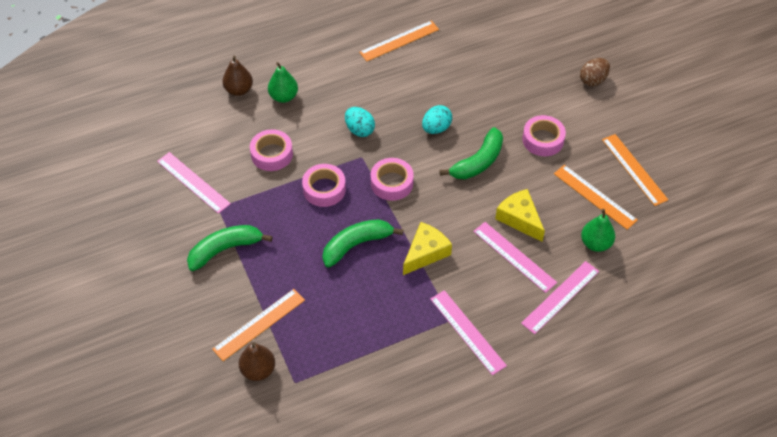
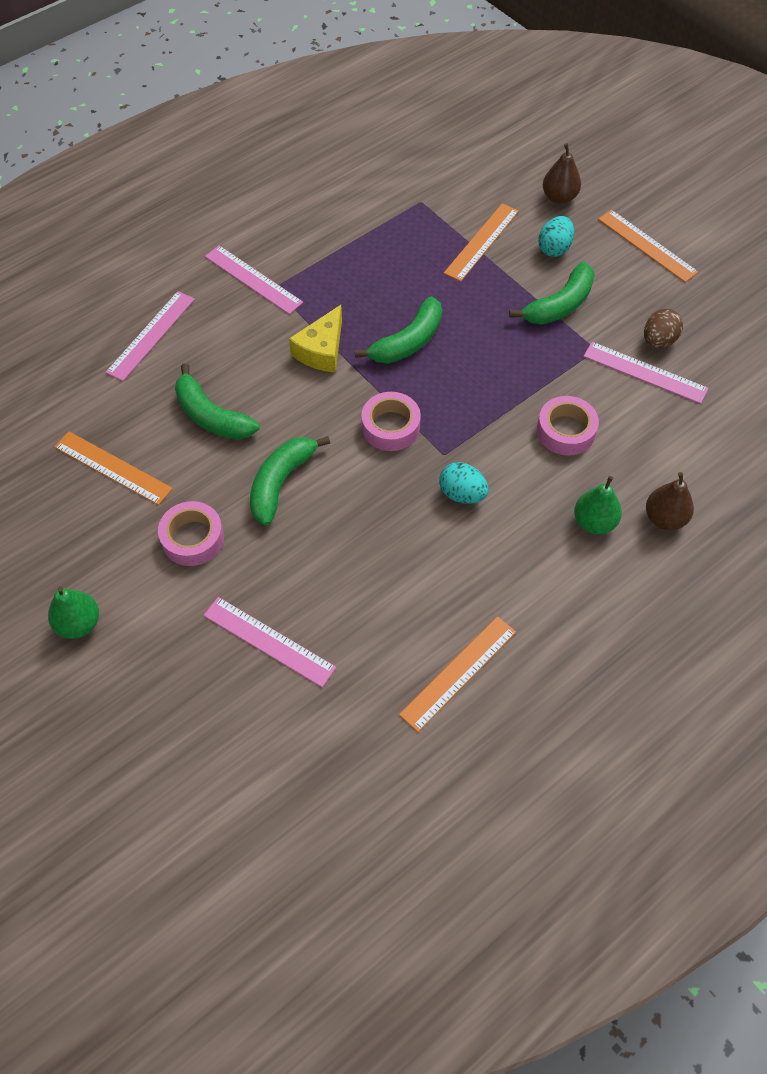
camera: 165 degrees right, 5 degrees up
brown pear [239,342,275,381] -> brown pear moved to [543,143,581,204]
pink tape [302,164,346,207] -> none
turquoise egg [422,105,452,134] -> turquoise egg moved to [538,216,574,257]
pink ruler [473,222,557,293] -> pink ruler moved to [203,597,336,687]
yellow cheese [495,189,545,242] -> green banana [175,363,259,440]
brown egg [580,58,610,86] -> brown egg moved to [644,308,683,349]
green pear [581,209,615,252] -> green pear moved to [48,586,99,639]
orange ruler [602,134,668,206] -> orange ruler moved to [598,210,698,282]

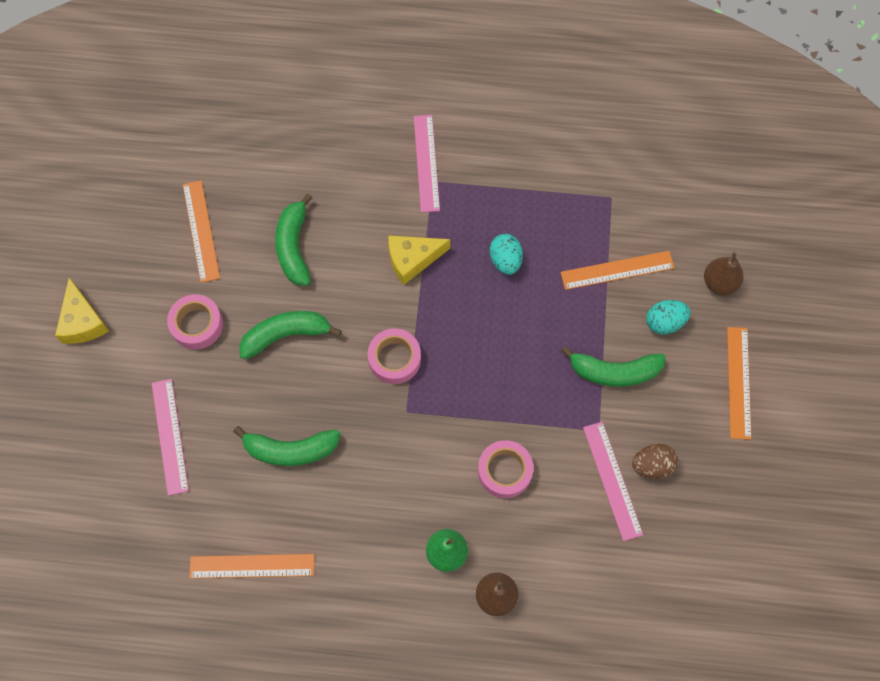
camera: 45 degrees right, 10 degrees up
green pear [48,586,99,639] -> yellow cheese [55,278,109,344]
pink ruler [106,291,195,381] -> none
green banana [355,296,442,363] -> green banana moved to [233,426,340,466]
turquoise egg [439,462,489,504] -> turquoise egg moved to [490,234,523,275]

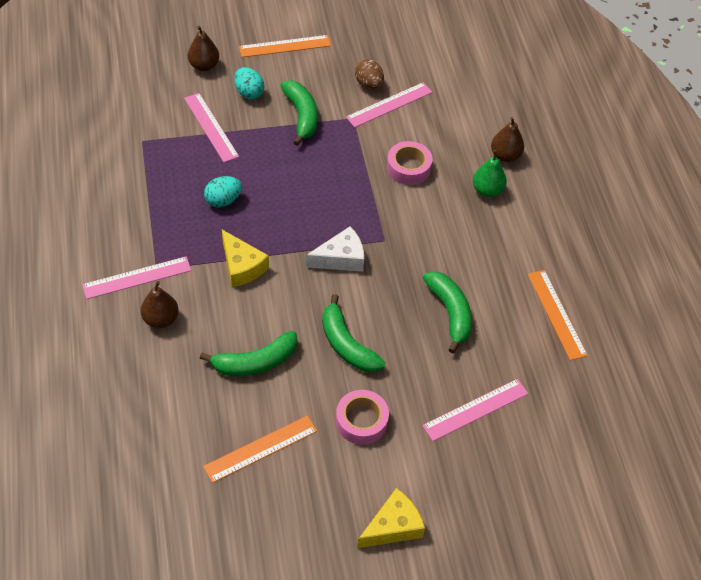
camera: 110 degrees left, 15 degrees down
pink tape [368,328,421,384] -> white cheese [306,226,364,272]
orange ruler [561,251,675,290] -> pink ruler [184,93,239,162]
none -> brown pear [141,281,179,328]

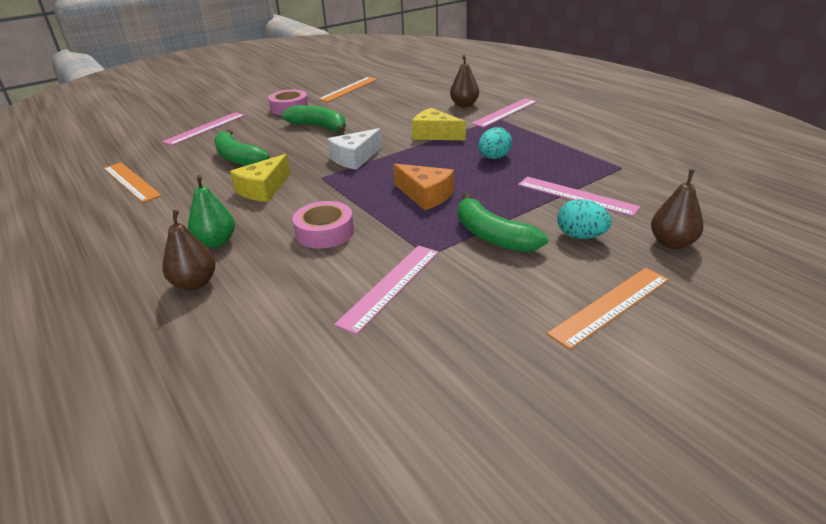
camera: 160 degrees right, 20 degrees down
green banana [200,331,297,376] -> none
brown egg [355,59,384,90] -> none
yellow cheese [357,488,425,548] -> yellow cheese moved to [230,154,290,202]
none -> orange cheese [393,164,454,210]

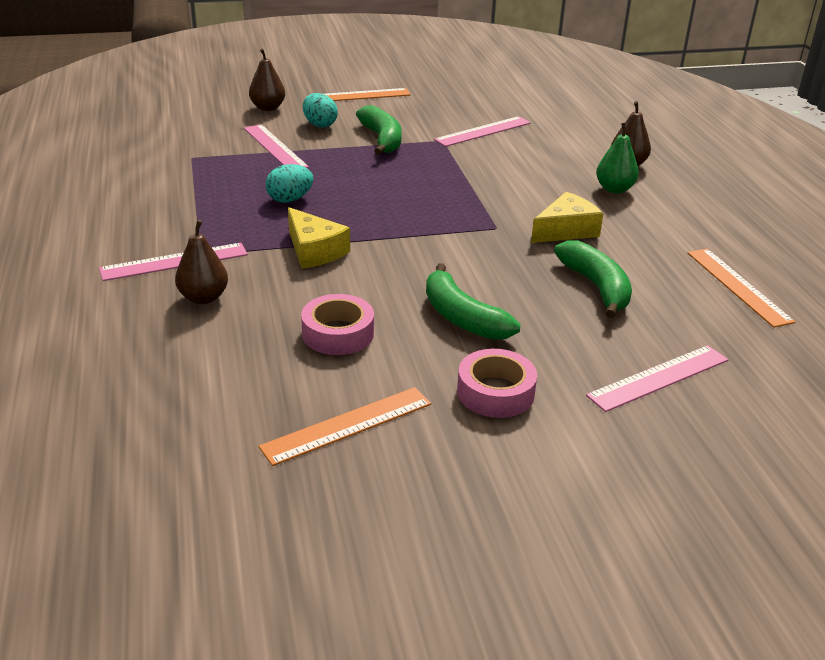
camera: 160 degrees left, 0 degrees up
pink tape [293,201,354,249] -> pink tape moved to [301,294,374,355]
white cheese [328,128,382,170] -> none
orange cheese [393,164,454,210] -> none

